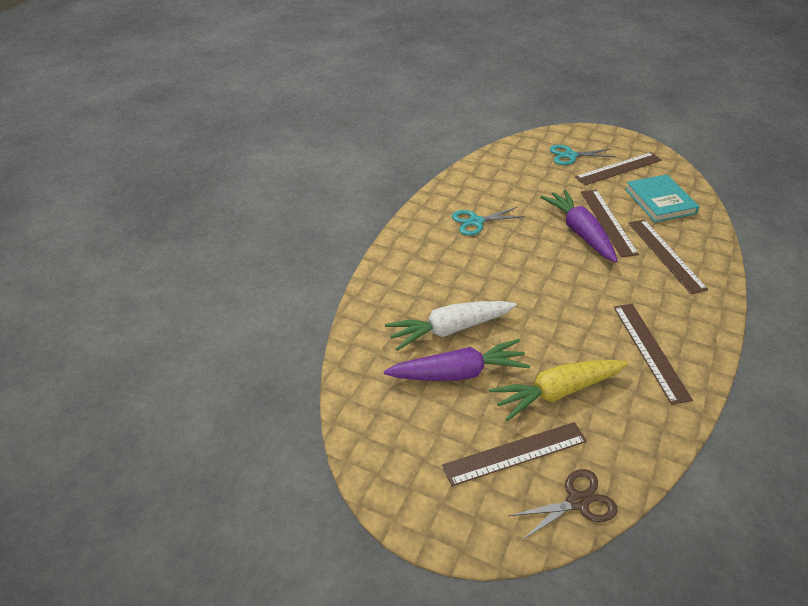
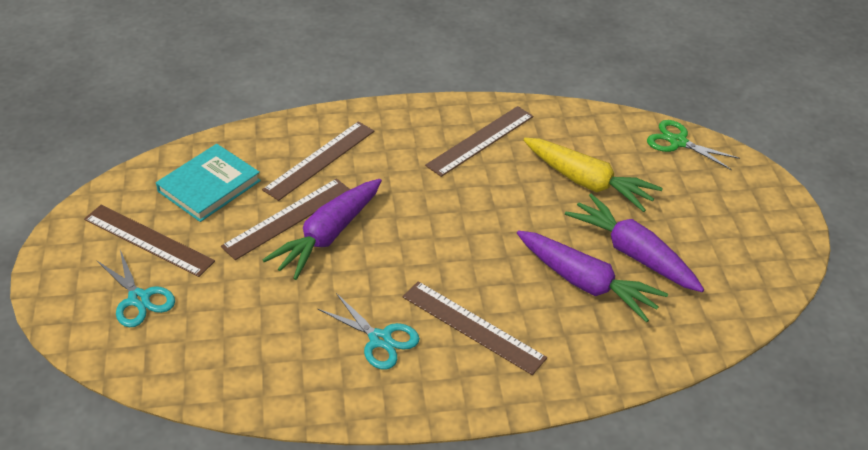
camera: 125 degrees left, 0 degrees up
white carrot [385,301,517,351] -> purple carrot [517,231,668,323]
brown ruler [442,422,587,486] -> brown ruler moved to [402,281,547,375]
brown scissors [509,469,618,540] -> green scissors [647,120,740,170]

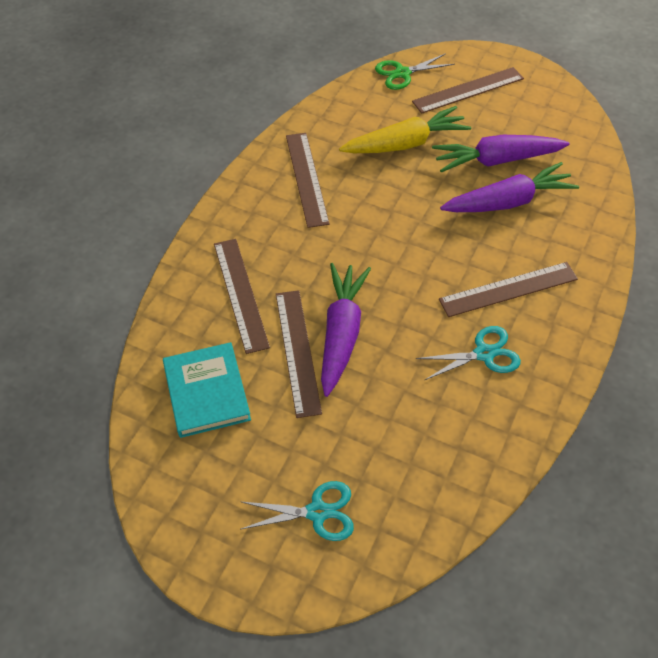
camera: 55 degrees left, 10 degrees up
brown ruler [84,205,215,277] -> brown ruler moved to [412,67,524,114]
purple carrot [262,179,382,280] -> purple carrot turned 150 degrees counterclockwise [321,263,371,397]

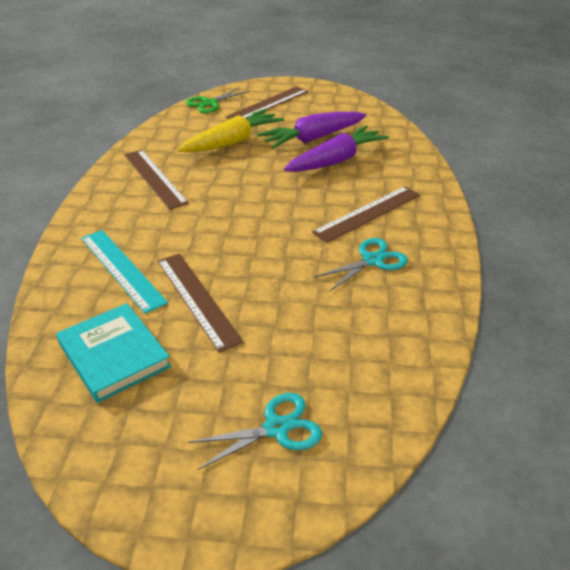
camera: 20 degrees left, 15 degrees down
brown ruler [214,239,270,354] -> turquoise ruler [81,230,168,314]
purple carrot [321,263,371,397] -> none

